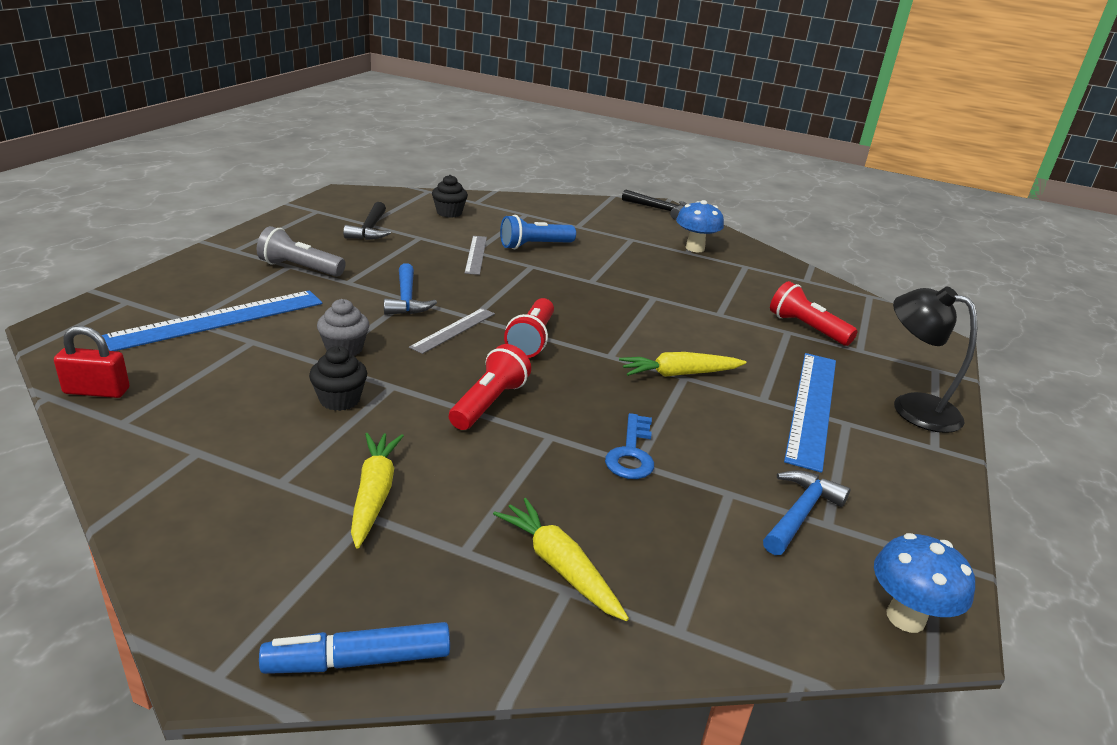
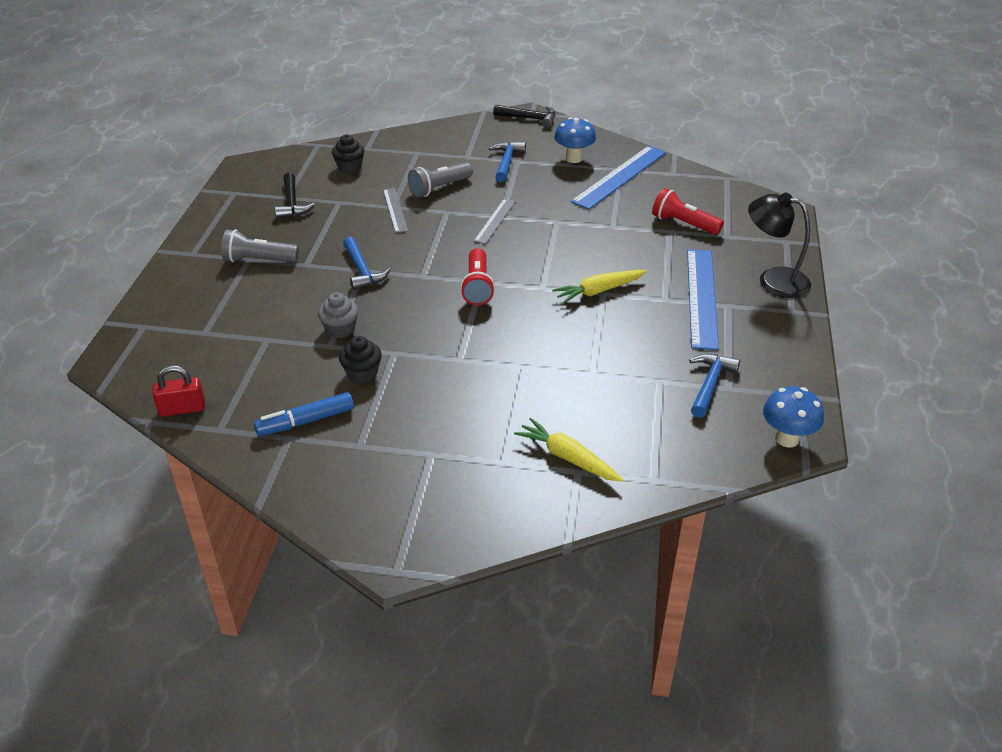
camera: 10 degrees left, 10 degrees up
blue ruler [102,290,322,351] -> blue ruler moved to [571,146,666,209]
blue marker [259,622,450,674] -> blue marker moved to [254,392,354,436]
yellow carrot [351,433,404,549] -> none
grey ruler [409,308,495,354] -> grey ruler moved to [474,199,515,244]
red flashlight [449,344,531,430] -> none
blue flashlight [500,215,576,249] -> grey flashlight [408,162,473,197]
blue key [605,413,654,479] -> none
none -> blue hammer [489,141,526,182]

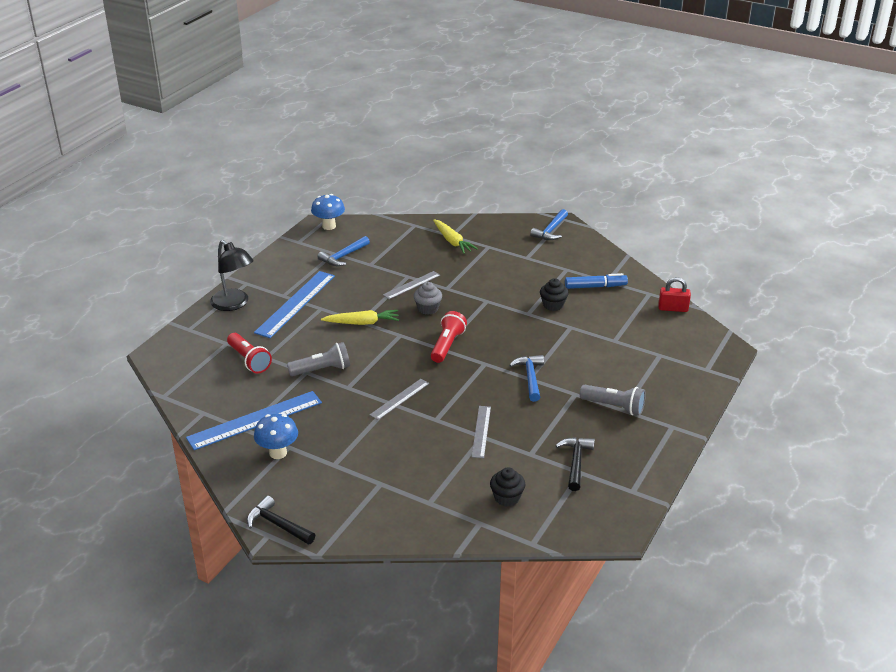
camera: 160 degrees left, 5 degrees down
grey cupcake [318,292,359,338] -> grey cupcake moved to [414,282,442,315]
grey flashlight [408,162,473,197] -> grey flashlight moved to [287,342,350,376]
blue hammer [489,141,526,182] -> blue hammer moved to [530,209,568,240]
none -> grey ruler [383,271,440,299]

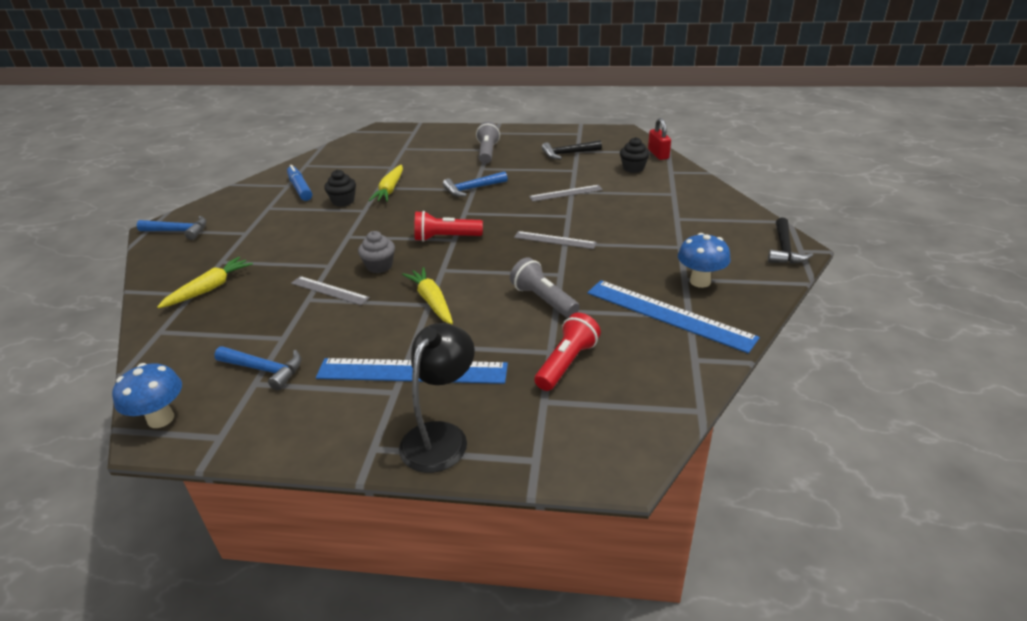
camera: 110 degrees left, 0 degrees up
red padlock [658,277,691,312] -> red padlock moved to [648,118,671,160]
none -> yellow carrot [369,165,403,202]

